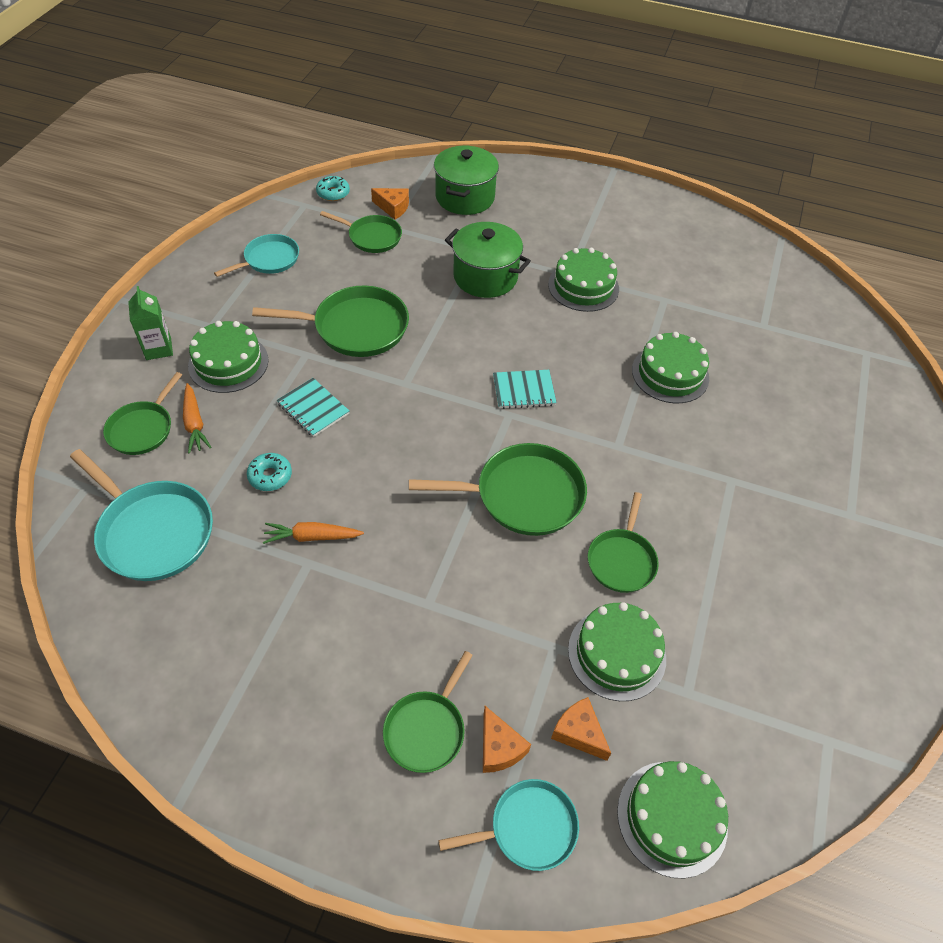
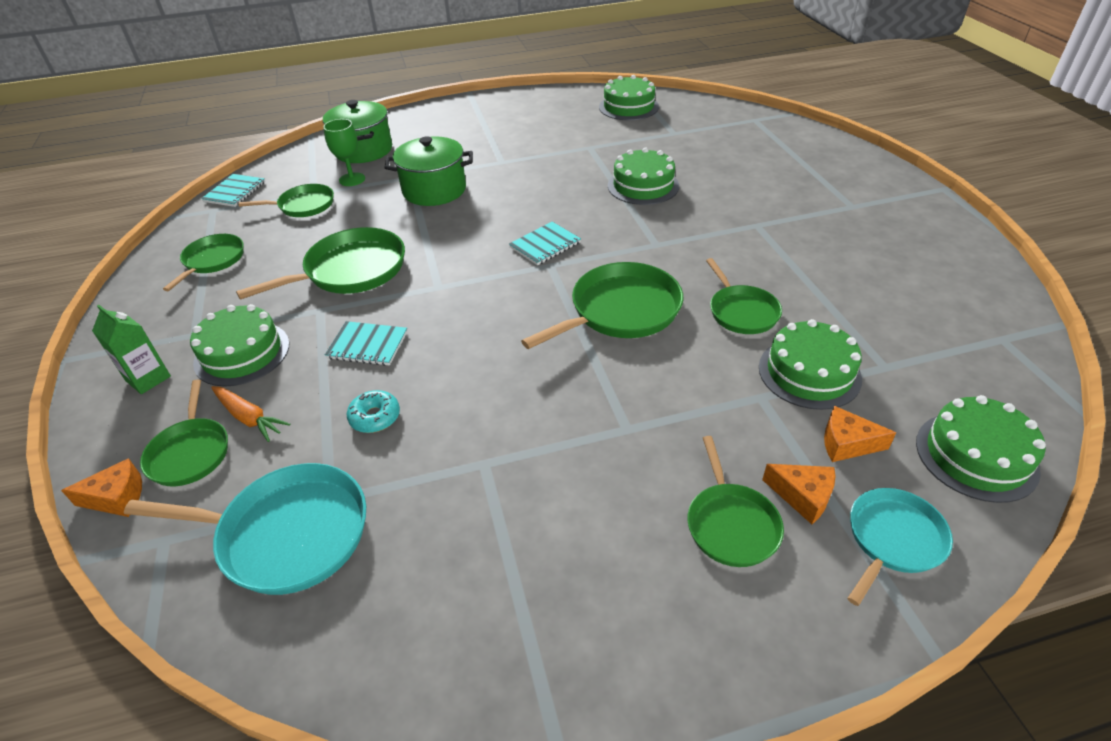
camera: 30 degrees left, 10 degrees down
turquoise pan [214,234,299,277] -> green pan [163,234,244,291]
orange carrot [263,522,364,544] -> none
turquoise donut [316,176,350,201] -> turquoise notebook [201,174,265,207]
orange cheese [371,188,409,220] -> orange cheese moved to [61,458,142,517]
green cake [548,248,619,312] -> green cake moved to [599,75,659,120]
none -> green goblet [323,119,365,186]

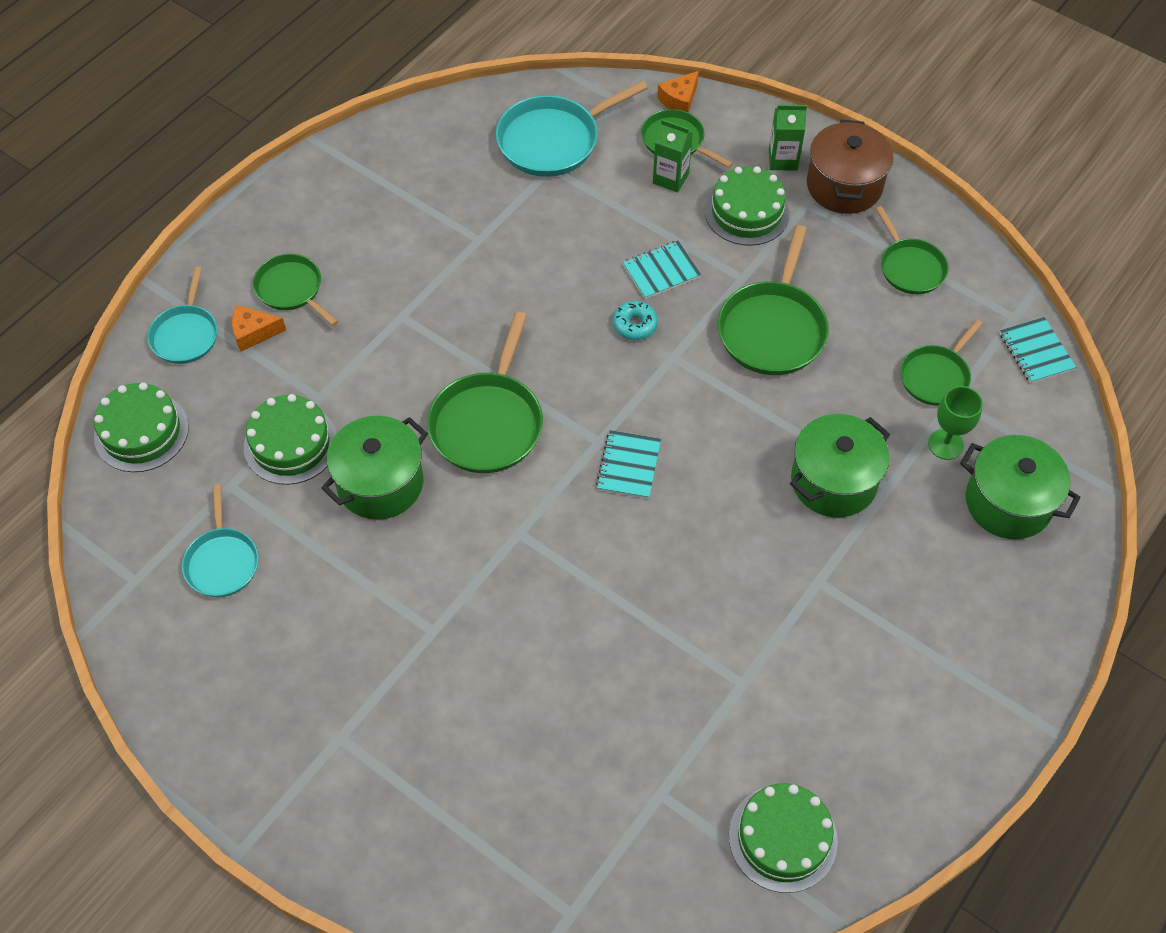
camera: 140 degrees right, 15 degrees up
orange carrot [211,386,290,442] -> green carton [653,119,693,193]
turquoise donut [347,390,400,433] -> turquoise donut moved to [613,301,658,340]
green cake [608,148,679,205] -> none
green pan [706,258,782,334] -> green pot [321,416,428,520]
orange cheese [824,406,896,462] -> none
none -> turquoise pan [182,484,259,597]
none -> brown pot [807,120,894,214]

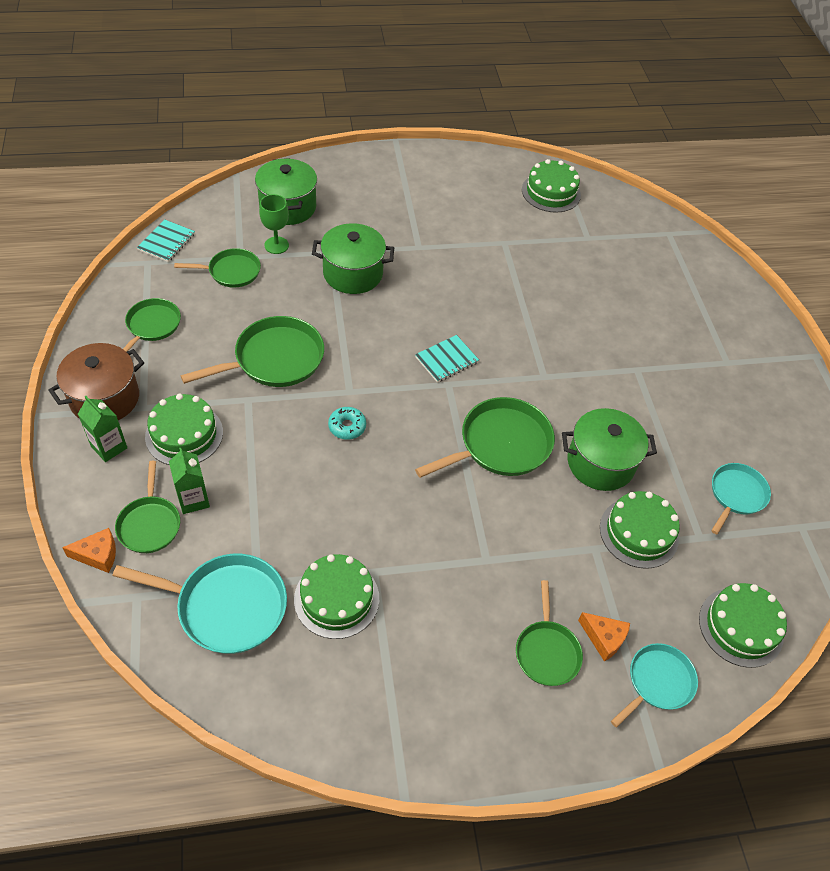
camera: 140 degrees left, 5 degrees down
turquoise notebook [623,241,701,299] -> none
none -> green cake [294,554,379,639]

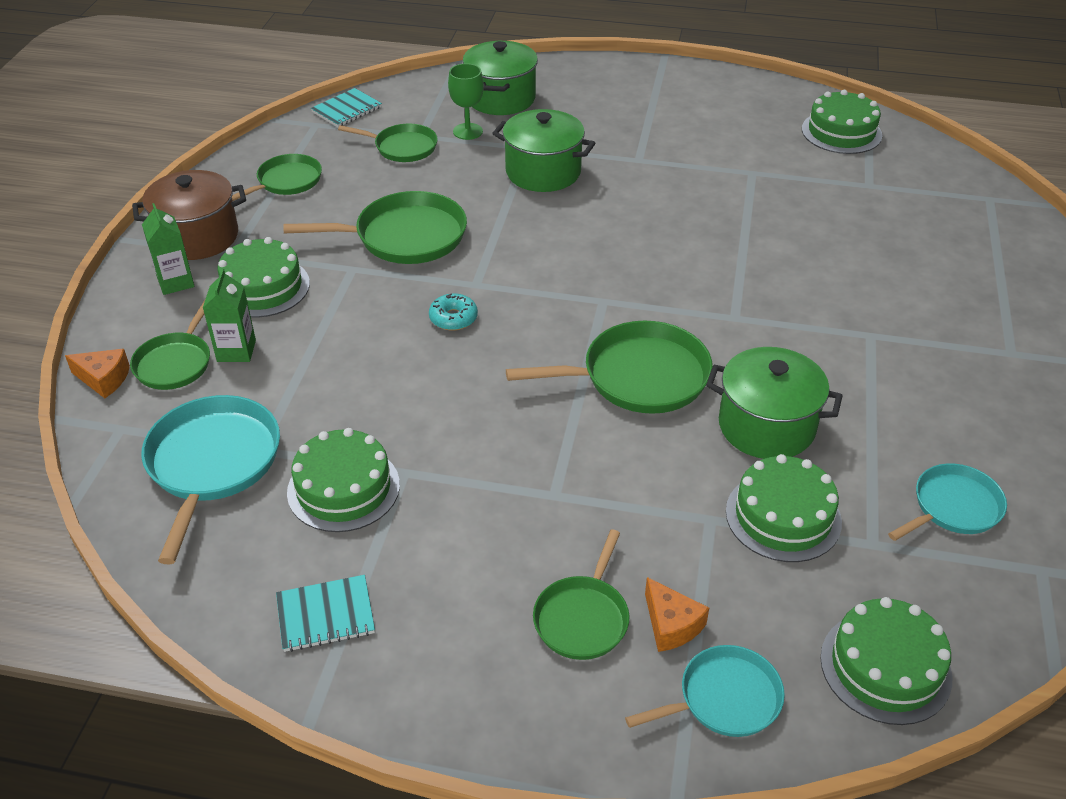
camera: 25 degrees right, 10 degrees down
turquoise pan [112,554,287,654] -> turquoise pan turned 120 degrees counterclockwise [141,395,280,564]
turquoise notebook [415,335,479,383] -> turquoise notebook moved to [276,575,375,652]

